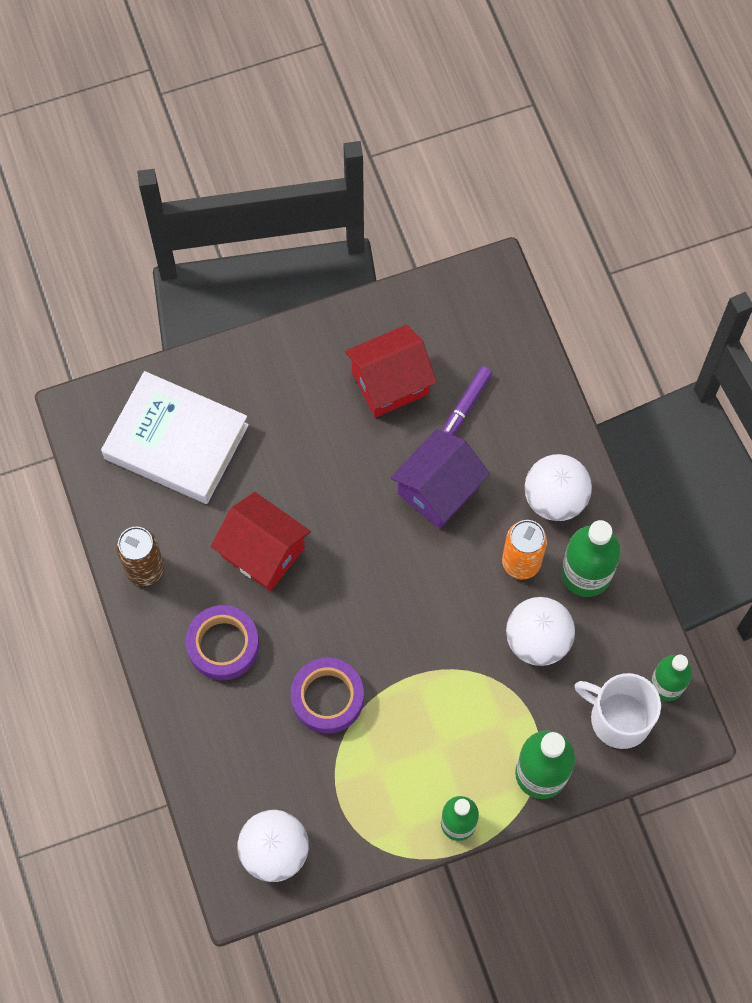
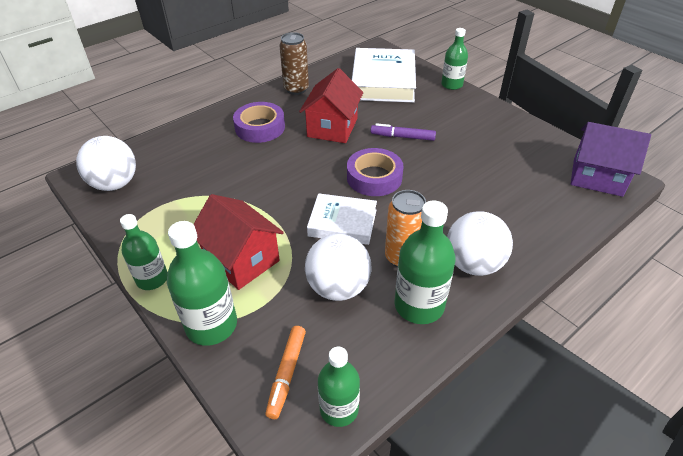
camera: 70 degrees right, 25 degrees down
purple tape [291,658,364,734] -> purple tape moved to [347,148,403,196]
red house [345,325,437,418] -> red house moved to [193,194,284,290]
purple house [390,429,490,529] -> purple house moved to [571,122,651,197]
purple marker [442,366,492,435] -> purple marker moved to [371,123,436,141]
white mug [575,673,661,749] -> orange marker [265,326,306,419]
none -> white book [307,193,377,245]
none -> green bottle [441,28,468,90]

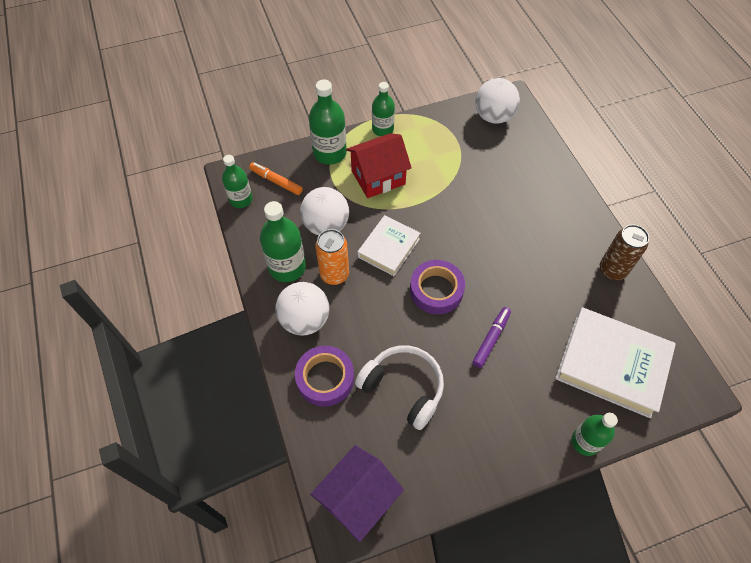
camera: 110 degrees right, 15 degrees up
purple tape [233,102,285,143] -> purple tape moved to [295,346,354,407]
red house [299,68,364,143] -> none
none -> white headphones [355,345,444,430]

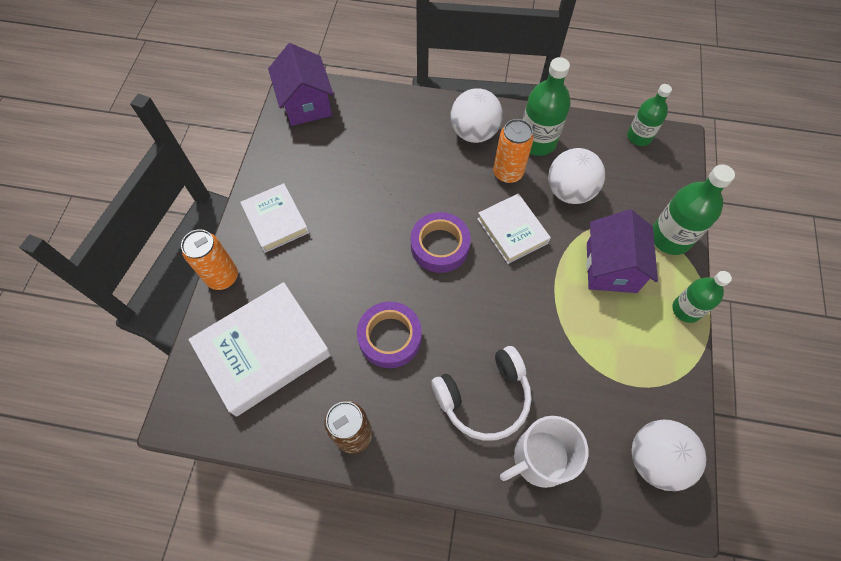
camera: 120 degrees right, 5 degrees up
orange marker [249,162,303,195] -> none
purple tape [295,346,354,407] -> purple tape moved to [357,302,422,368]
red house [346,134,412,198] -> purple house [586,209,658,293]
white headphones [355,345,444,430] -> white headphones moved to [431,346,532,441]
purple marker [472,307,511,368] -> none
green bottle [571,413,618,456] -> orange can [181,229,238,290]
none -> white book [240,183,309,253]
none -> white mug [500,416,588,488]

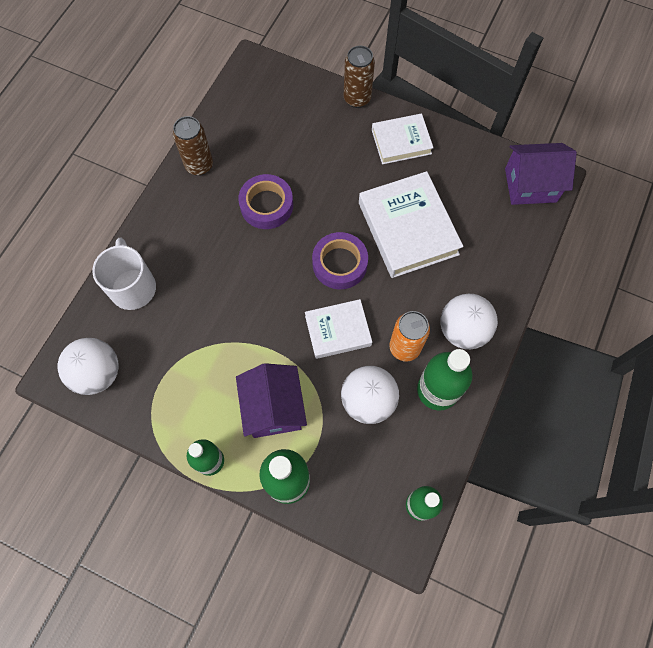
camera: 105 degrees right, 5 degrees up
orange can [181,229,238,290] -> brown can [344,46,375,108]
white book [188,282,331,417] -> white book moved to [359,171,463,278]
white headphones [431,346,532,441] -> none
purple house [586,209,658,293] -> purple house turned 60 degrees clockwise [236,363,307,438]

